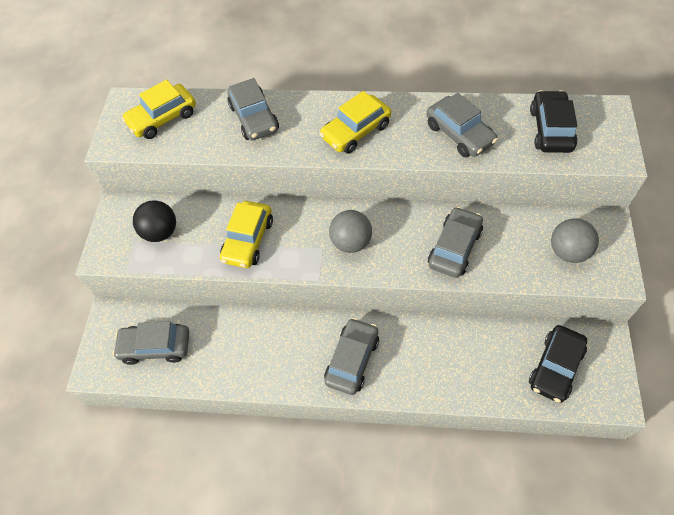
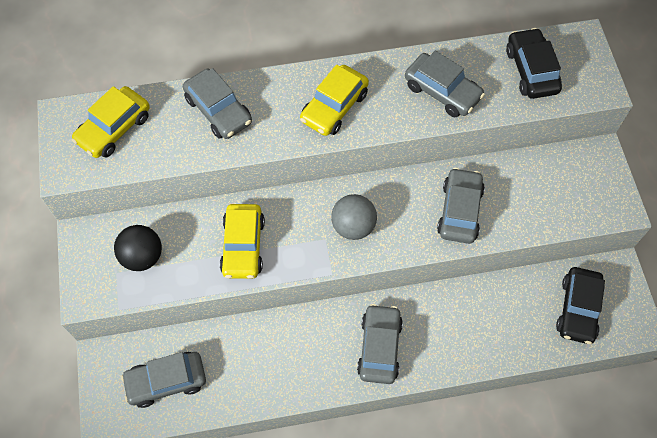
camera: 20 degrees left, 5 degrees up
grey ball [551,218,599,263] -> none

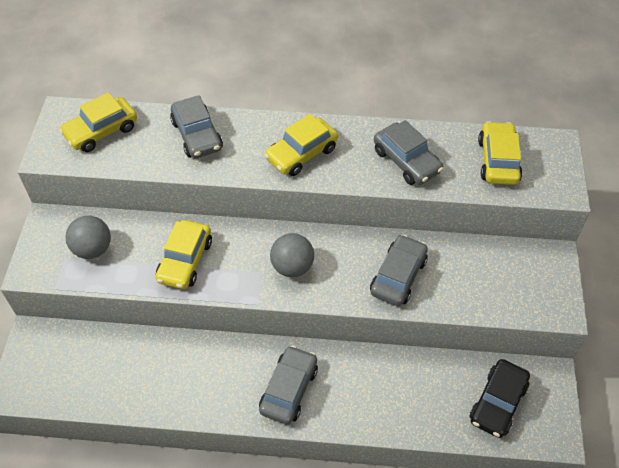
camera: 15 degrees right, 10 degrees down
black ball [114,225,162,271] -> grey ball [66,216,111,259]
grey car [121,352,206,408] -> none
black car [506,28,562,99] -> yellow car [478,121,522,185]

